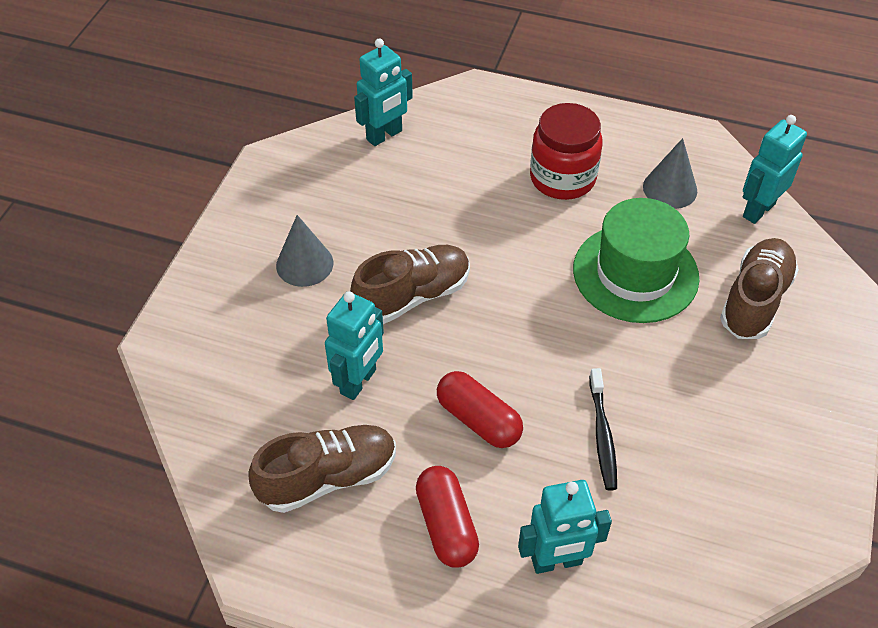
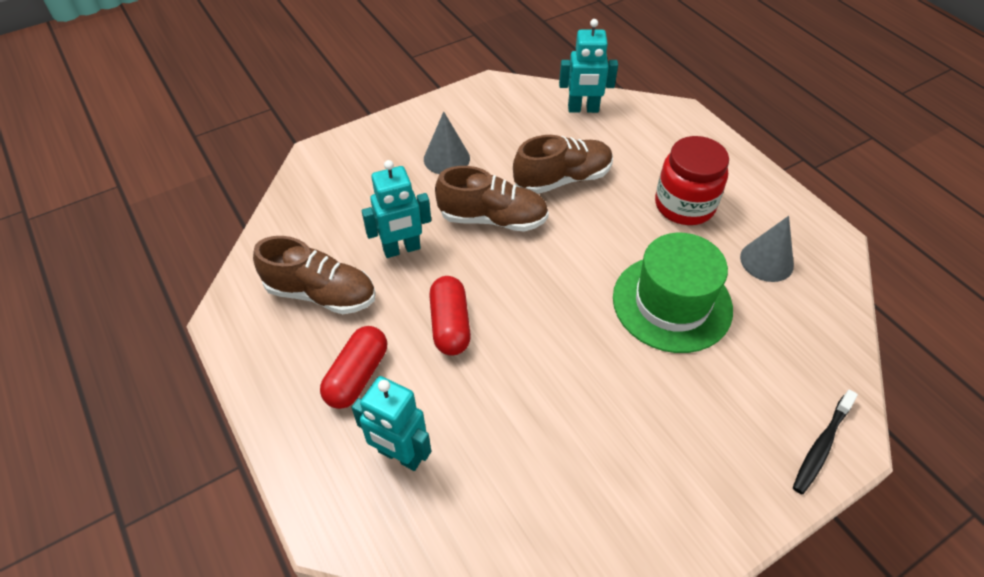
camera: 40 degrees right, 0 degrees up
black toothbrush [589,368,617,491] -> black toothbrush moved to [793,389,858,494]
brown shoe [720,238,799,339] -> brown shoe moved to [513,135,613,194]
turquoise robot [743,115,807,224] -> none

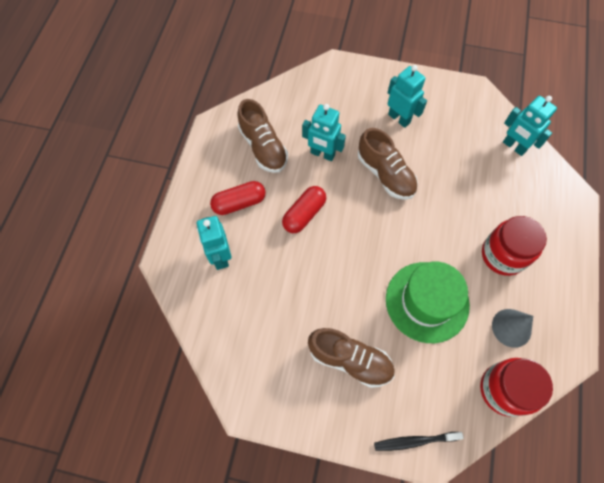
camera: 45 degrees right, 15 degrees up
grey cone [424,111,470,174] -> turquoise robot [388,65,427,128]
brown shoe [513,135,613,194] -> brown shoe moved to [308,328,395,388]
none -> red jar [480,358,553,417]

